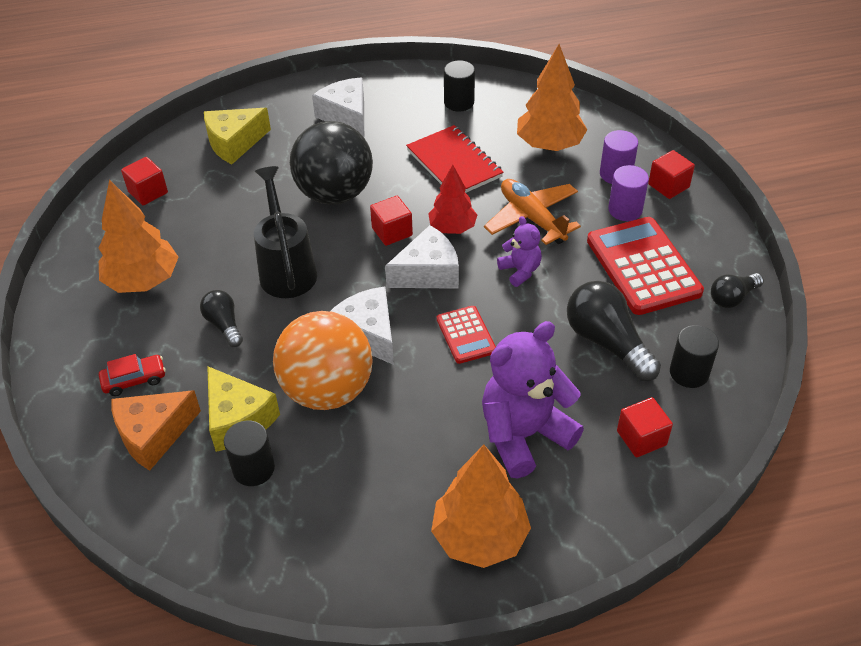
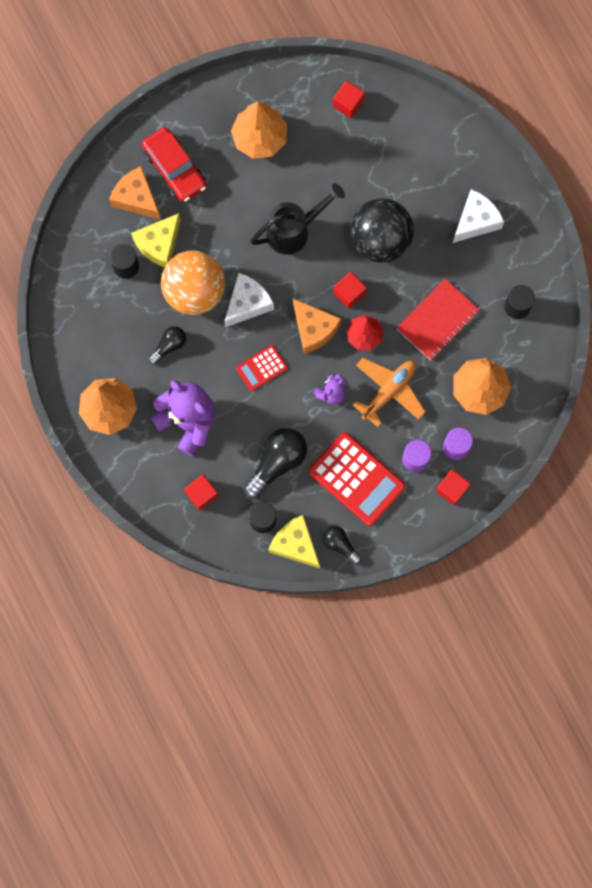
camera: 75 degrees right, 30 degrees up
red car [99,354,166,396] -> red car [142,127,207,202], size x1.84
black light bulb [200,290,243,347] -> black light bulb moved to [148,326,186,365]
yellow cheese [204,108,271,164] -> yellow cheese moved to [268,515,320,568]
white cheese [385,225,459,289] -> orange cheese [293,298,341,354]
red calculator [587,217,704,315] -> red calculator turned 75 degrees clockwise [309,432,406,526]

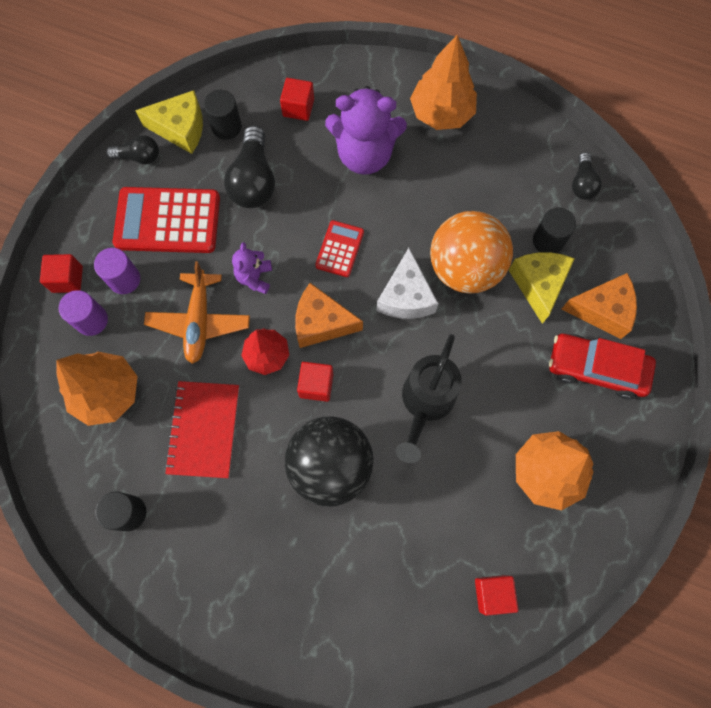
camera: 140 degrees right, 5 degrees down
black light bulb [148,326,186,365] -> black light bulb moved to [572,152,602,200]
white cheese [453,189,504,243] -> none

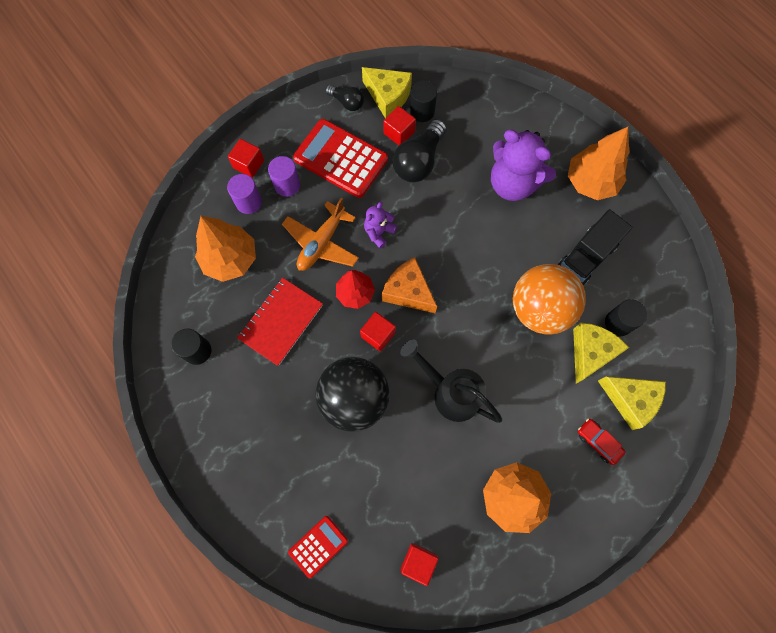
camera: 30 degrees right, 0 degrees up
red cube [280,78,314,121] -> red cube moved to [383,106,416,145]
red calculator [315,220,364,277] -> red calculator moved to [288,516,348,578]
white cheese [376,248,439,319] -> none
black watering can [396,334,462,463] -> black watering can turned 75 degrees clockwise [400,339,502,423]
red car [549,334,656,400] -> red car [578,419,626,465], size x0.54
orange cheese [562,273,637,339] -> yellow cheese [598,376,666,430]
black light bulb [572,152,602,200] -> none
none -> black truck [557,209,632,285]

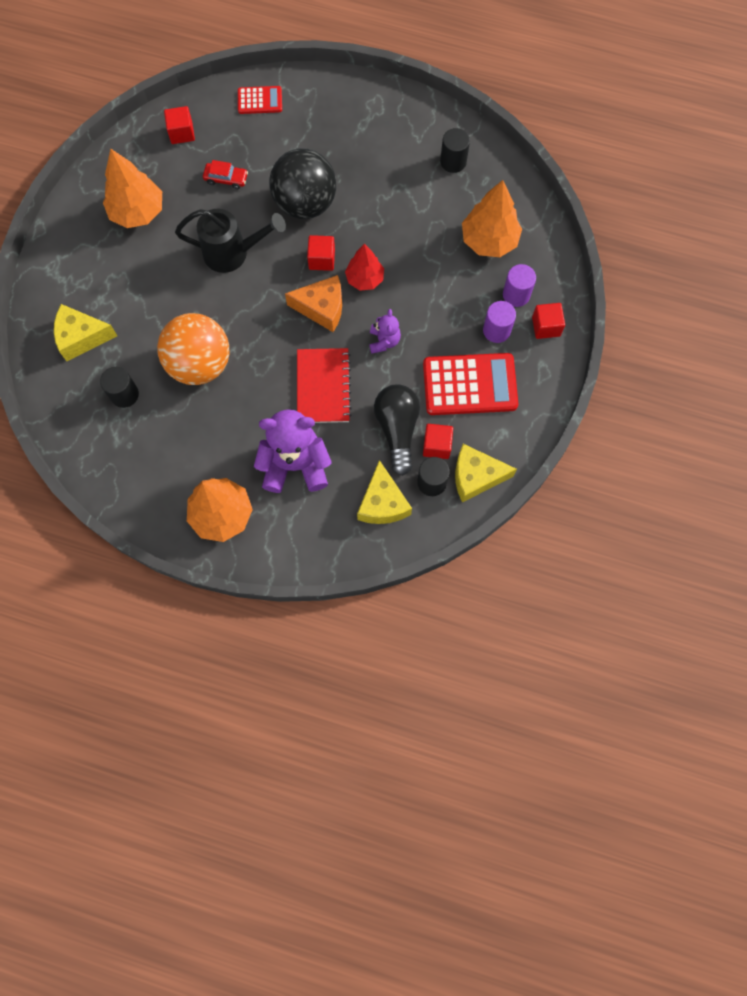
camera: 145 degrees right, 0 degrees up
red notebook [237,278,323,366] -> red notebook moved to [297,348,352,423]
orange plane [282,198,359,271] -> none
red calculator [288,516,348,578] -> red calculator turned 105 degrees counterclockwise [238,86,282,114]
black light bulb [325,84,364,111] -> none
black truck [557,209,632,285] -> none
yellow cheese [573,323,629,384] -> yellow cheese moved to [357,460,412,524]
red car [578,419,626,465] -> red car moved to [203,160,248,189]

